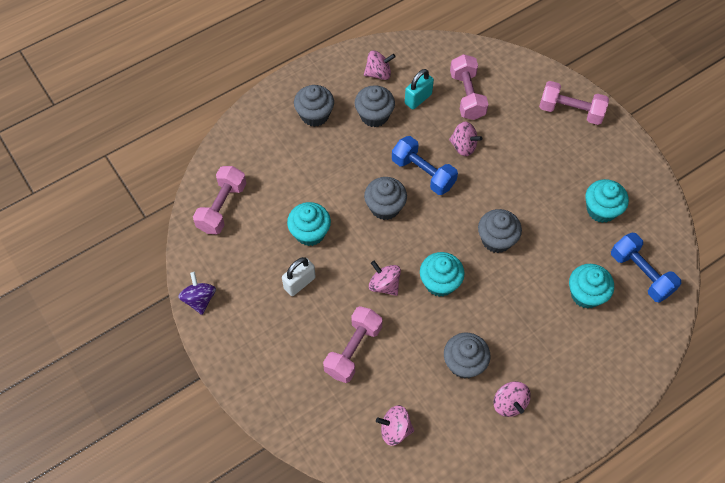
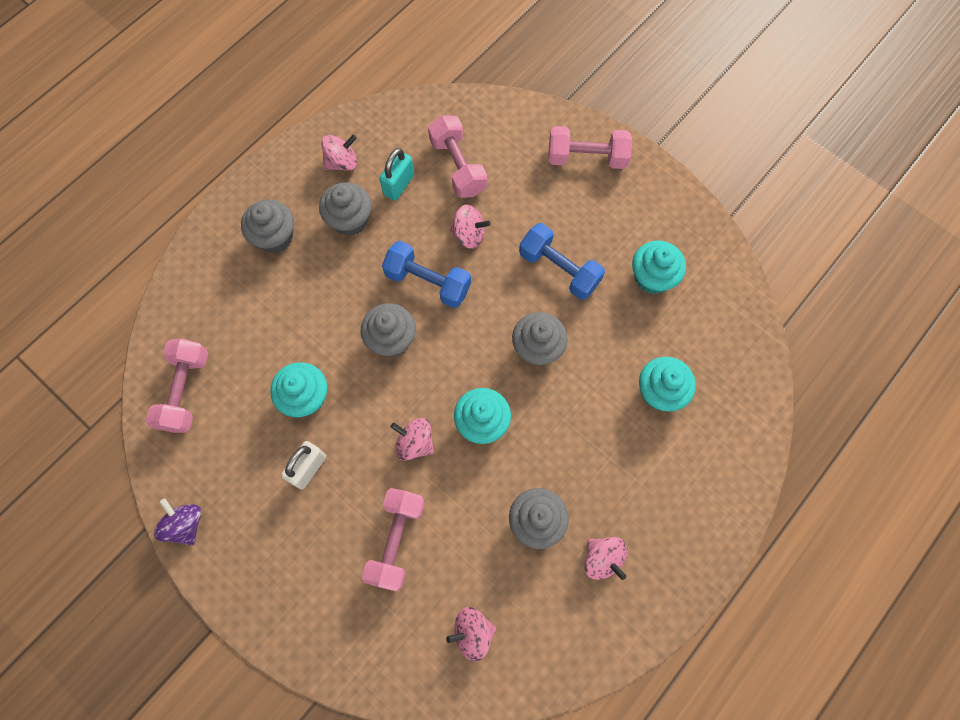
camera: 15 degrees left, 10 degrees up
blue dumbbell [611,233,681,303] -> blue dumbbell moved to [519,223,605,300]

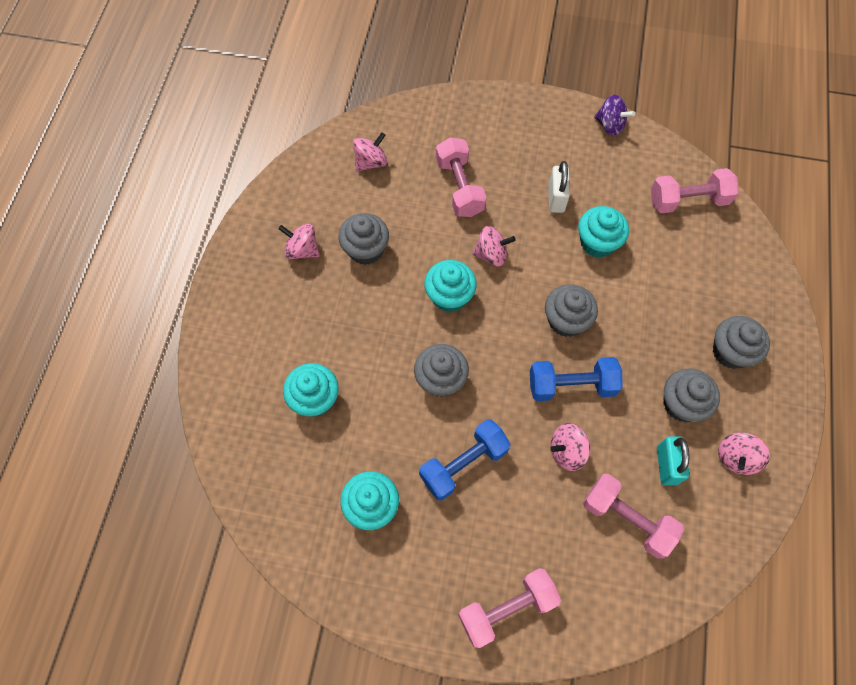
camera: 150 degrees right, 5 degrees down
pink dumbbell [146,339,208,433] -> pink dumbbell turned 75 degrees counterclockwise [651,168,739,214]
blue dumbbell [519,223,605,300] -> blue dumbbell turned 45 degrees counterclockwise [419,419,511,500]

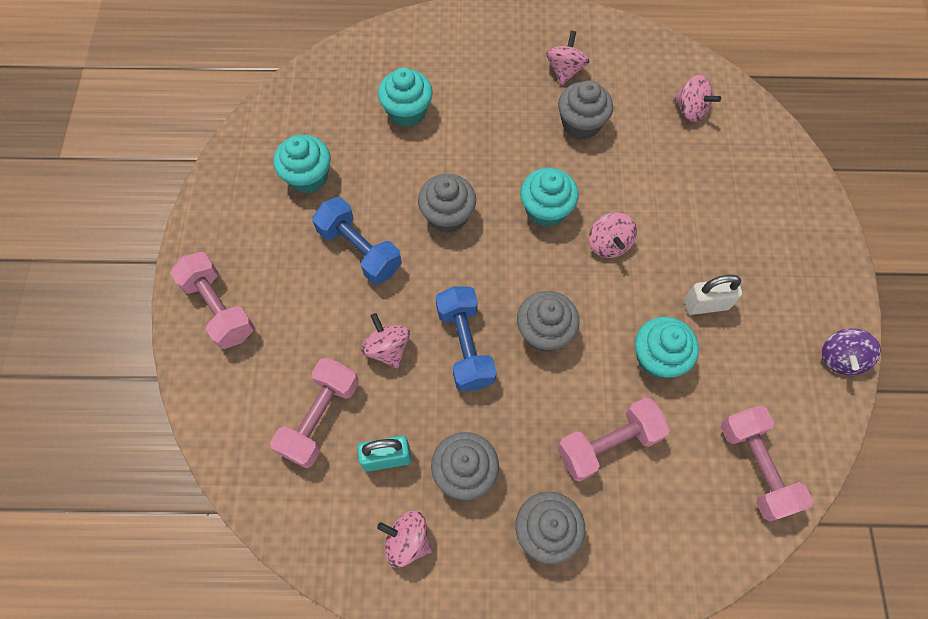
camera: 80 degrees right, 0 degrees up
pink dumbbell [436,137,487,217] -> pink dumbbell moved to [557,398,670,481]

